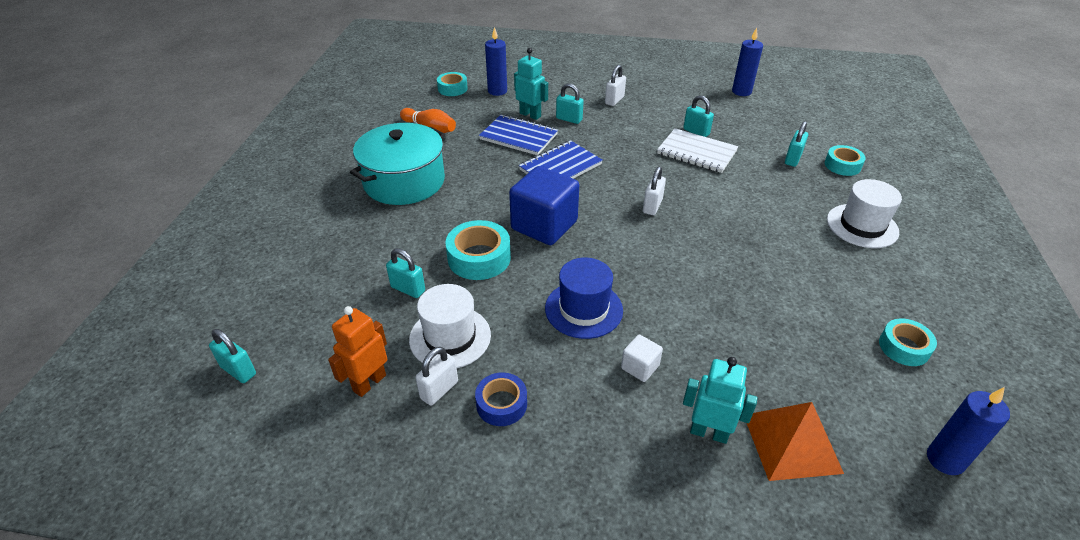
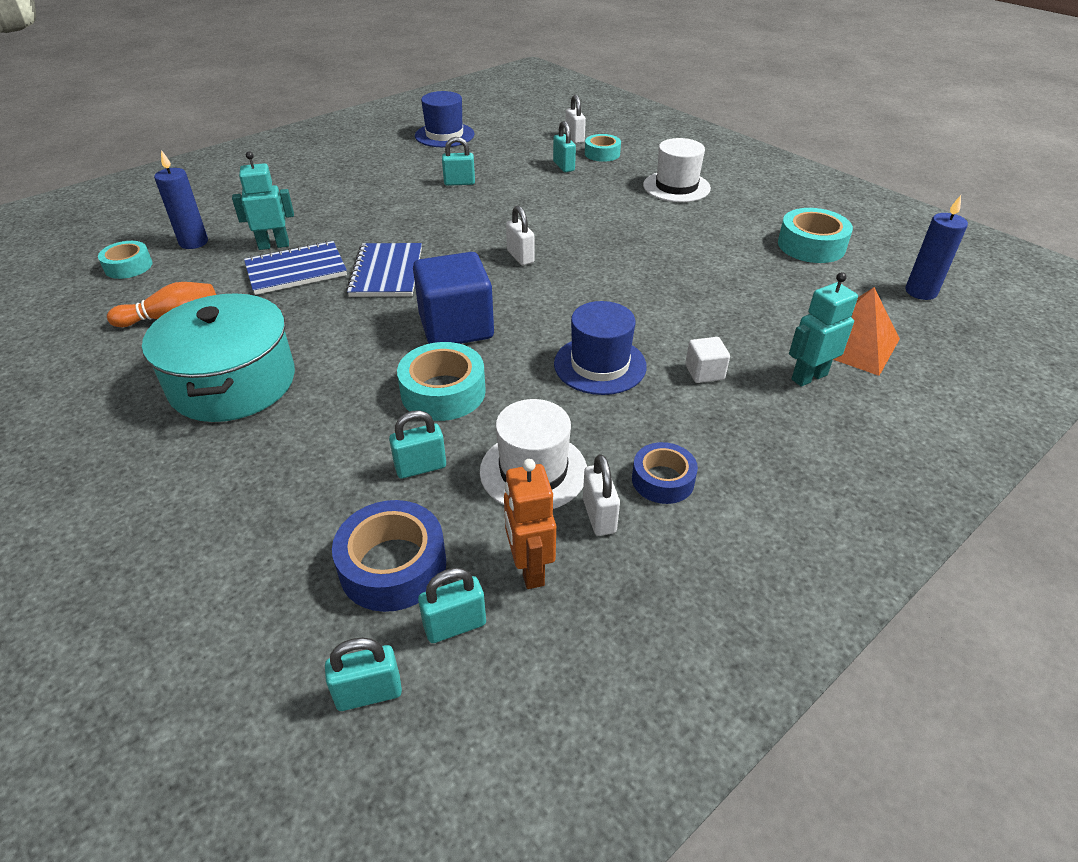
camera: 50 degrees left, 0 degrees up
turquoise padlock [556,83,584,124] -> turquoise padlock moved to [418,568,486,643]
white padlock [605,65,626,106] -> white padlock moved to [565,95,586,144]
white notebook [657,128,738,173] -> none
blue candle [732,28,763,96] -> blue hat [415,91,475,147]
turquoise tape [879,319,937,366] -> turquoise tape [778,208,853,263], size x1.53
none -> blue tape [332,500,446,612]

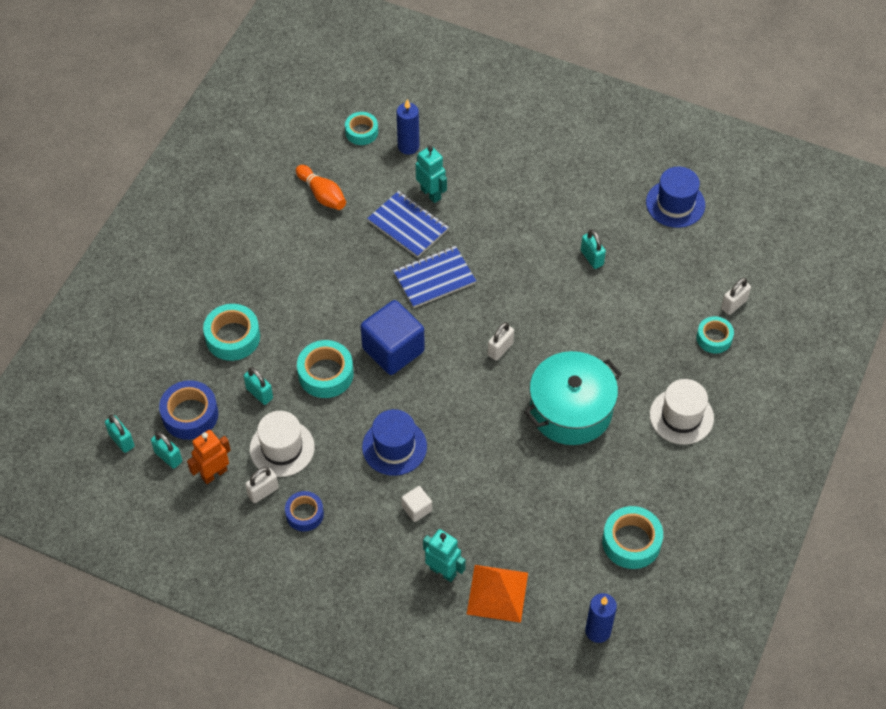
camera: 65 degrees right, 15 degrees up
turquoise pot [142,293,295,422] -> turquoise pot moved to [524,351,622,445]
turquoise padlock [553,121,576,172] -> none
none -> turquoise tape [203,304,260,361]

